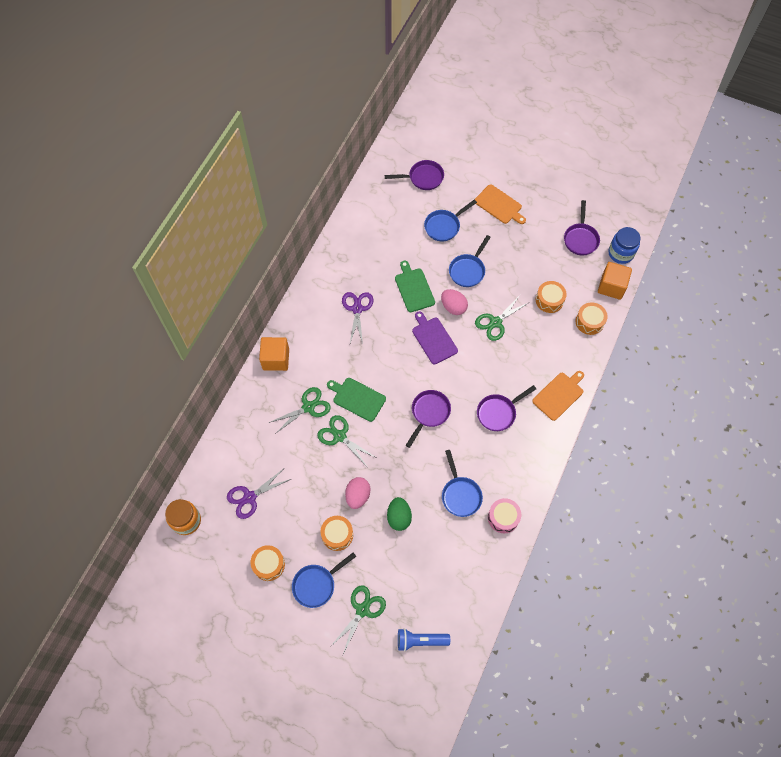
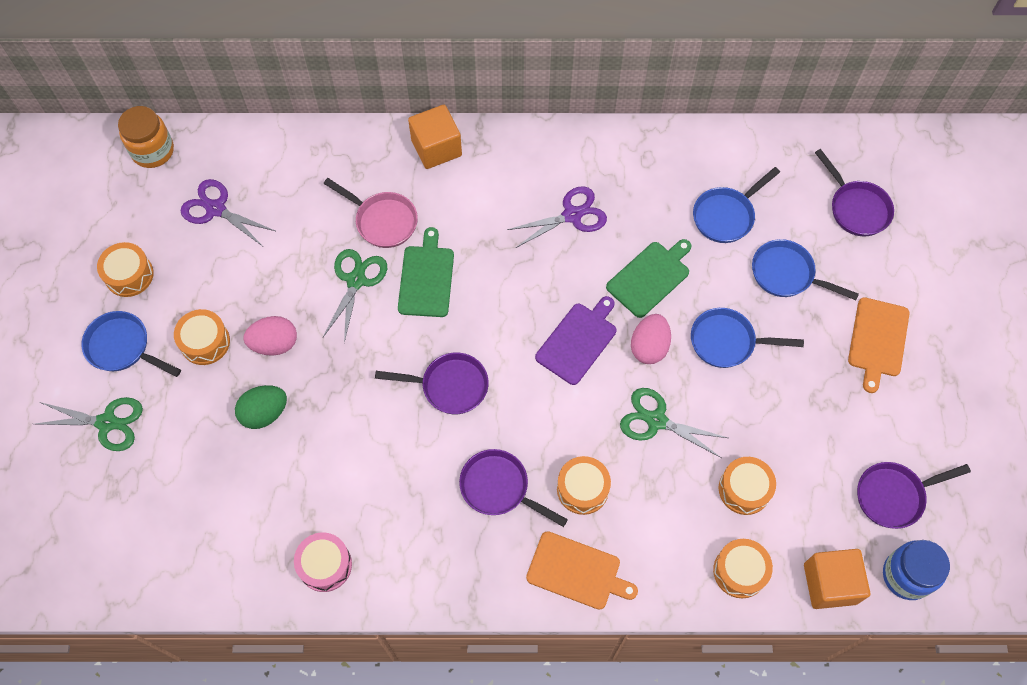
camera: 65 degrees right, 0 degrees up
green scissors [268,387,331,434] -> pink pan [323,178,418,248]
blue flashlight [398,628,450,651] -> none
blue pan [442,450,483,517] -> blue pan moved to [693,167,780,243]
none -> orange drum [557,456,611,515]

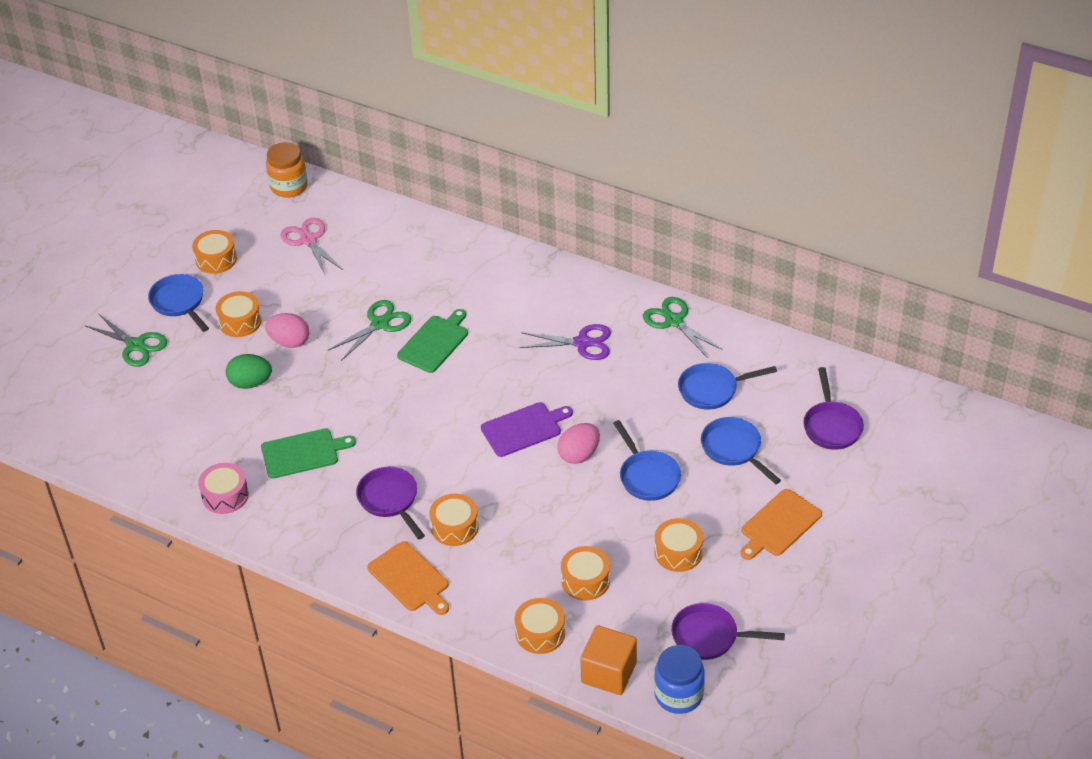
camera: 30 degrees right, 20 degrees down
purple scissors [180,179,275,246] -> pink scissors [280,218,343,276]
pink pan [323,178,418,248] -> none
purple pan [375,353,489,414] -> none
orange cube [408,105,462,169] -> none
green cutting board [606,239,691,318] -> green cutting board moved to [261,428,356,479]
green scissors [620,388,728,458] -> green scissors moved to [643,297,723,358]
blue pan [691,308,804,368] -> blue pan turned 150 degrees counterclockwise [613,420,681,501]
none -> orange drum [655,518,703,572]

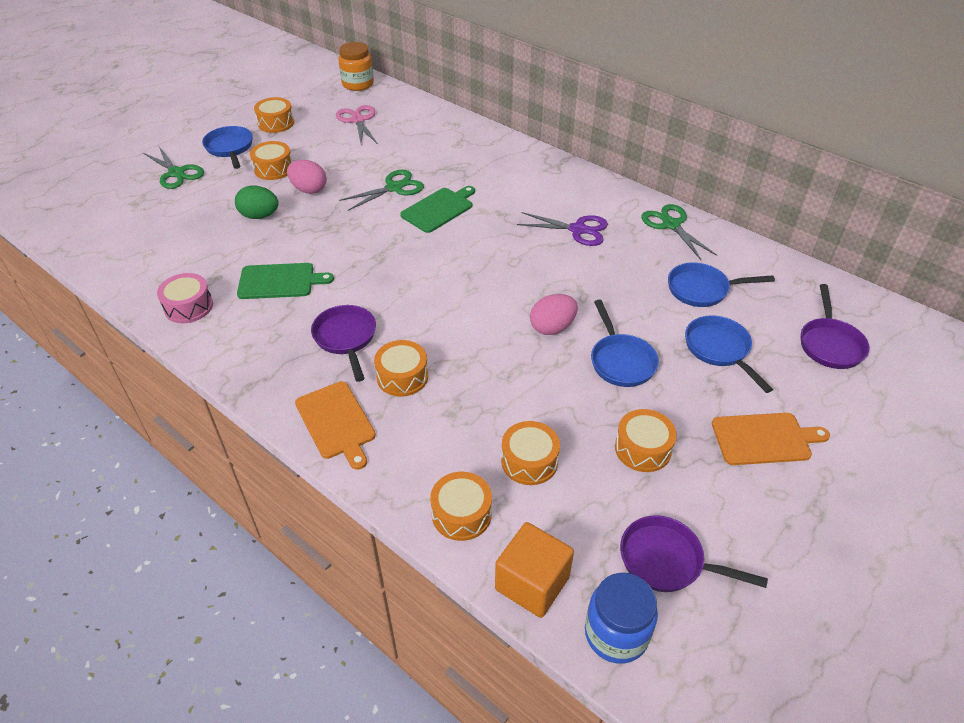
camera: 10 degrees right, 0 degrees up
purple cutting board [481,402,573,457] -> none
orange cutting board [741,489,822,560] -> orange cutting board turned 150 degrees counterclockwise [712,413,830,465]

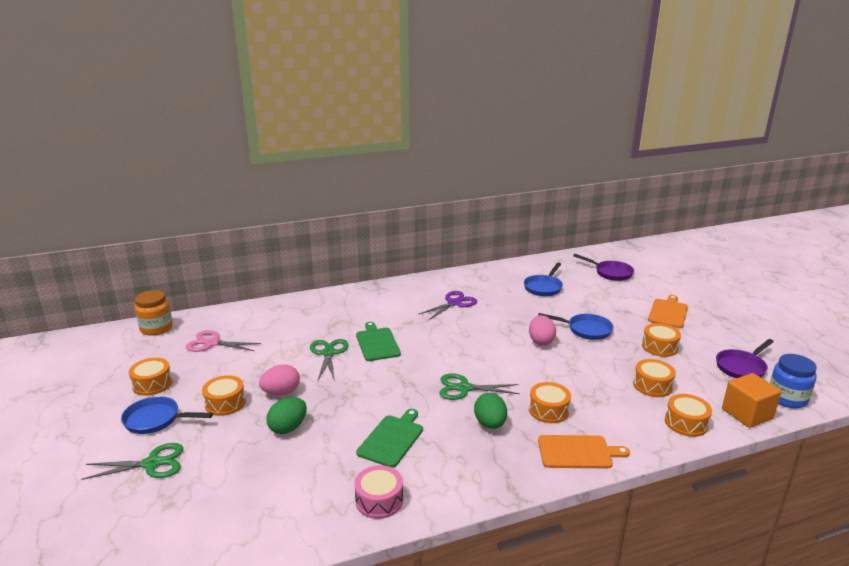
camera: 60 degrees left, 20 degrees down
purple pan [311,305,376,382] -> green egg [474,393,507,429]
green scissors [641,204,717,260] -> green scissors moved to [439,373,520,400]
blue pan [685,315,773,393] -> none

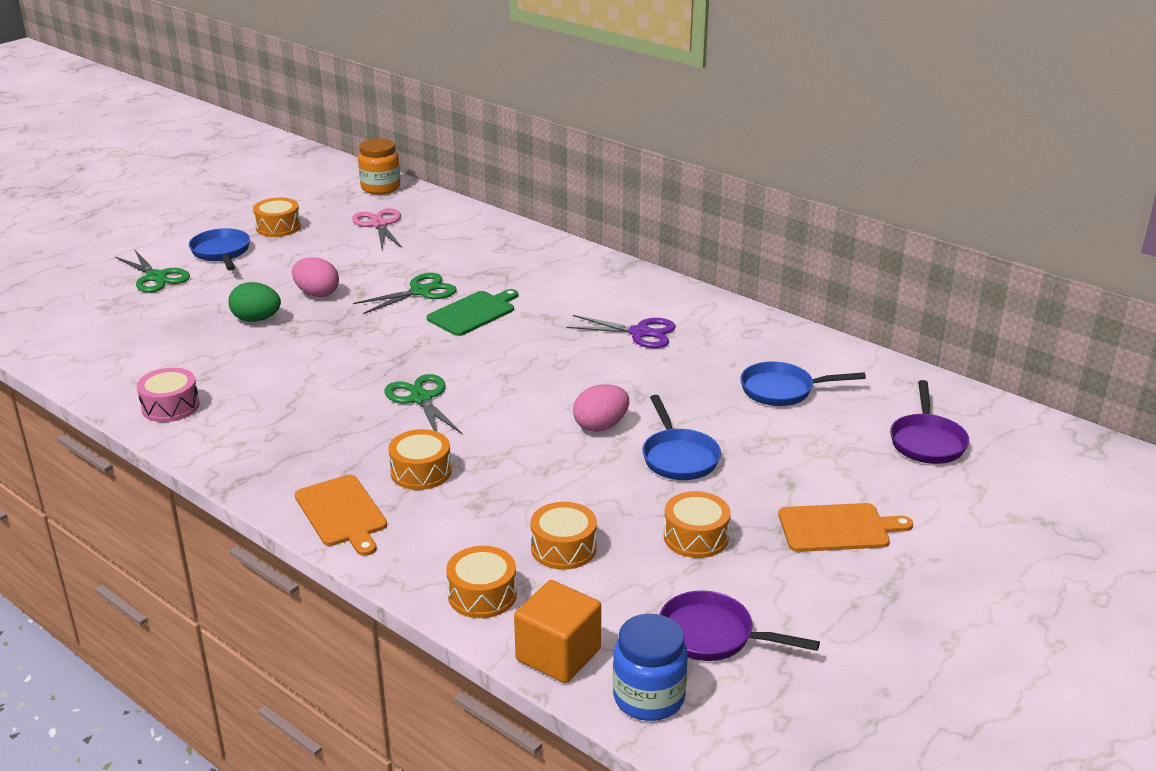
camera: 60 degrees right, 5 degrees up
orange drum [202,375,246,416] -> none
green cutting board [356,409,423,468] -> none
green egg [474,393,507,429] -> none

